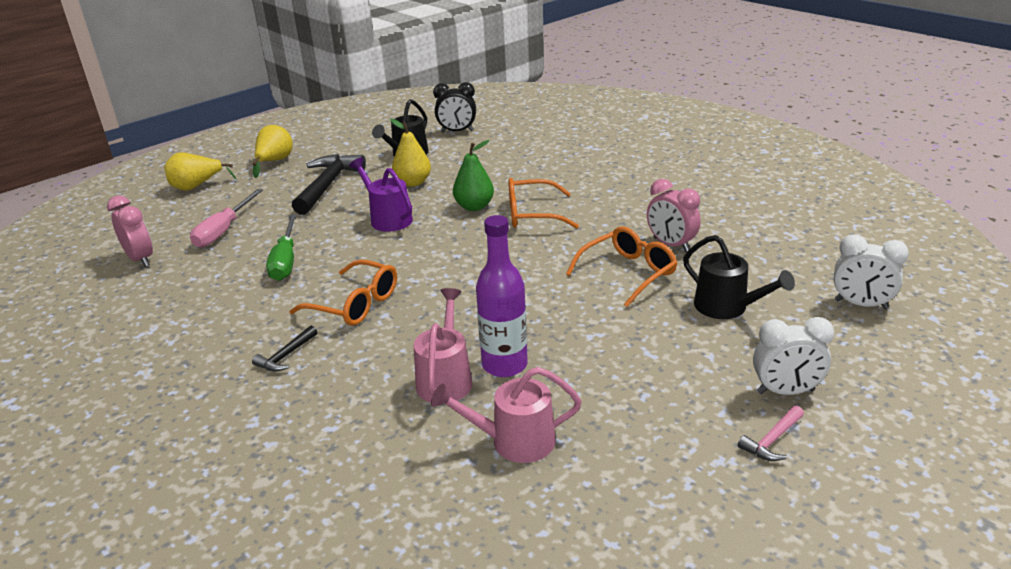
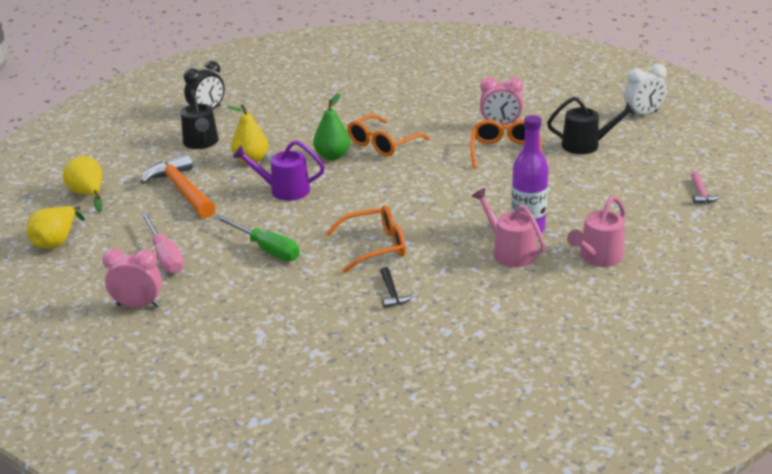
camera: 45 degrees left, 0 degrees up
black hammer [292,154,366,215] -> orange hammer [140,153,216,218]
white clock [753,317,834,395] -> none

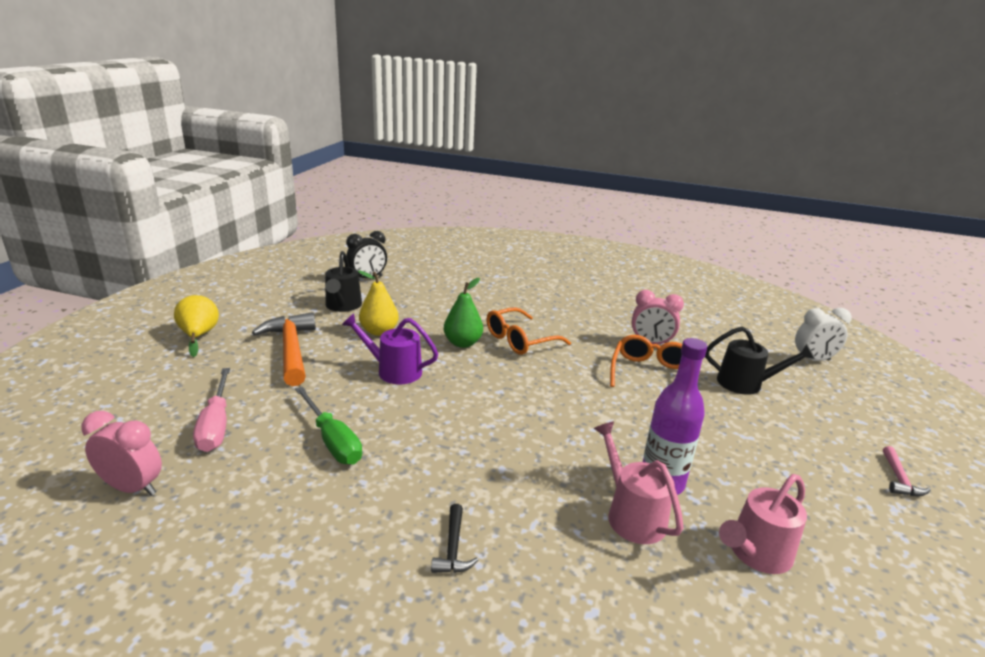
camera: 10 degrees right, 5 degrees down
yellow pear [27,206,85,249] -> none
orange glasses [326,205,406,273] -> none

